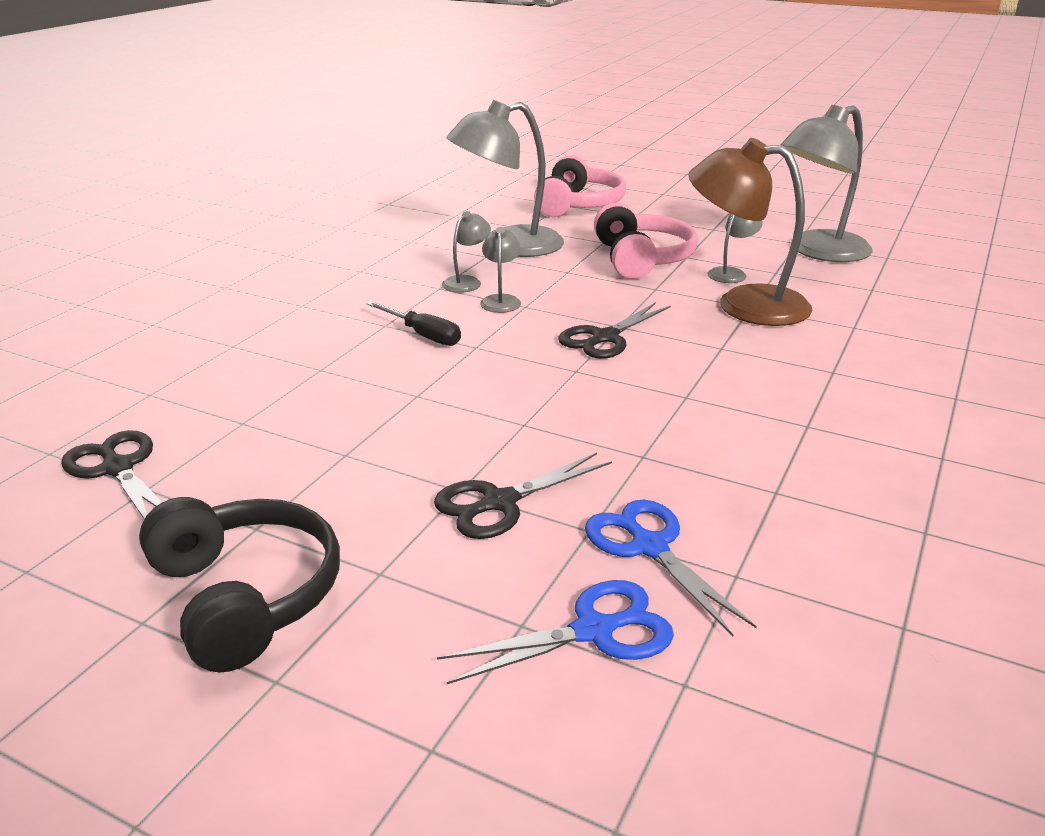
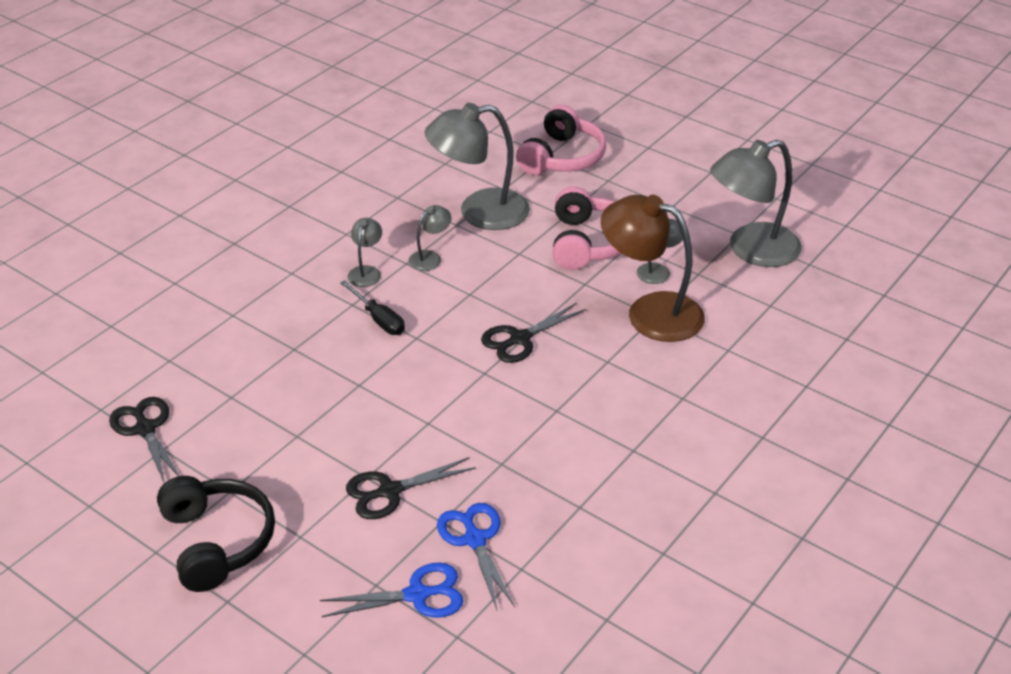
camera: 10 degrees right, 10 degrees up
grey lamp [480,227,521,313] -> grey lamp moved to [347,218,382,287]

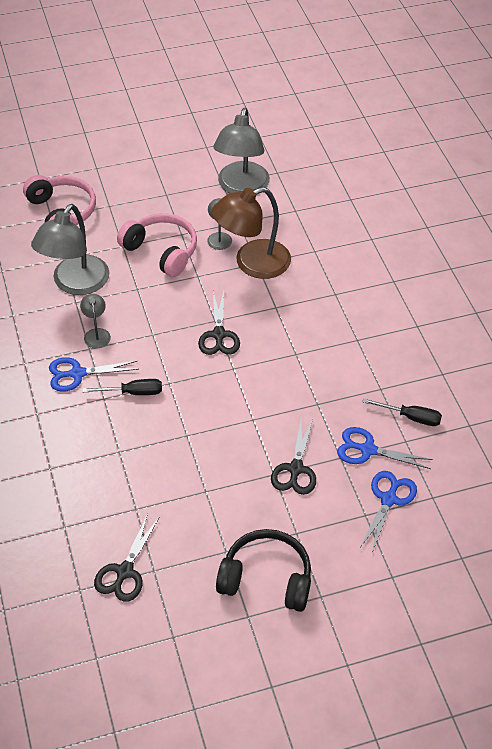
camera: 55 degrees left, 10 degrees up
black scissors [109,397,179,483] -> black scissors turned 75 degrees counterclockwise [94,514,160,602]
grey lamp [347,218,382,287] -> blue scissors [49,357,139,392]
none -> black screwdriver [362,398,442,426]

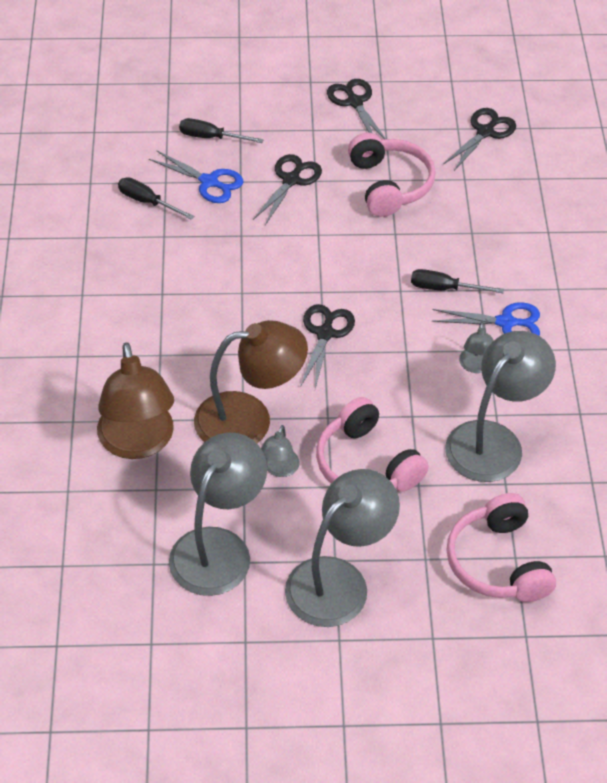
camera: 165 degrees left, 0 degrees up
black headphones [216,529,311,612] -> black scissors [327,79,385,139]
blue scissors [360,471,417,552] -> black screwdriver [179,118,263,143]
none -> brown lamp [97,342,174,459]
none -> grey lamp [285,469,400,627]
none -> pink headphones [348,133,436,217]

